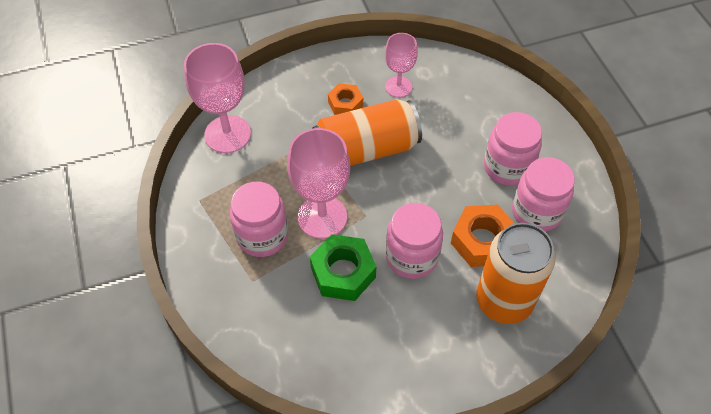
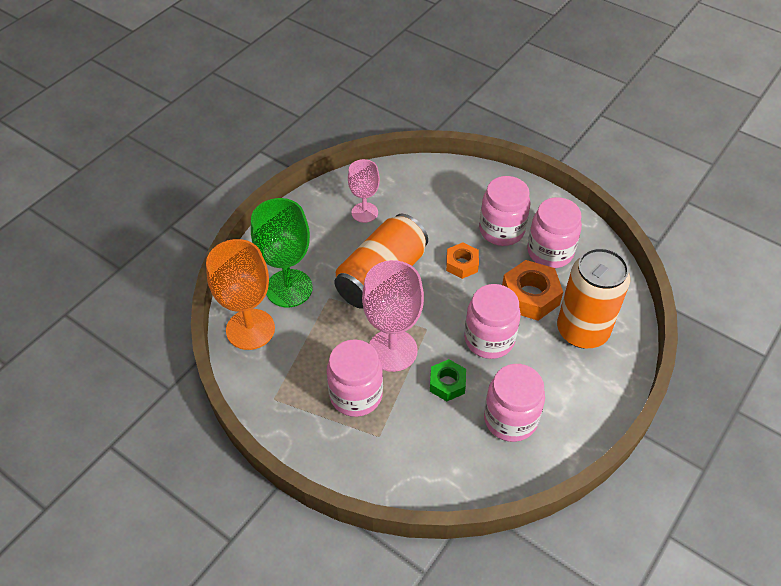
camera: 35 degrees left, 5 degrees down
pink goblet [184,43,251,153] -> orange goblet [206,239,275,350]
green nut [310,234,376,301] -> green nut [430,359,466,401], size x0.62
orange nut [328,83,363,115] -> orange nut moved to [446,243,479,279]
none -> green goblet [251,198,313,307]
none -> pink jar [484,364,545,442]

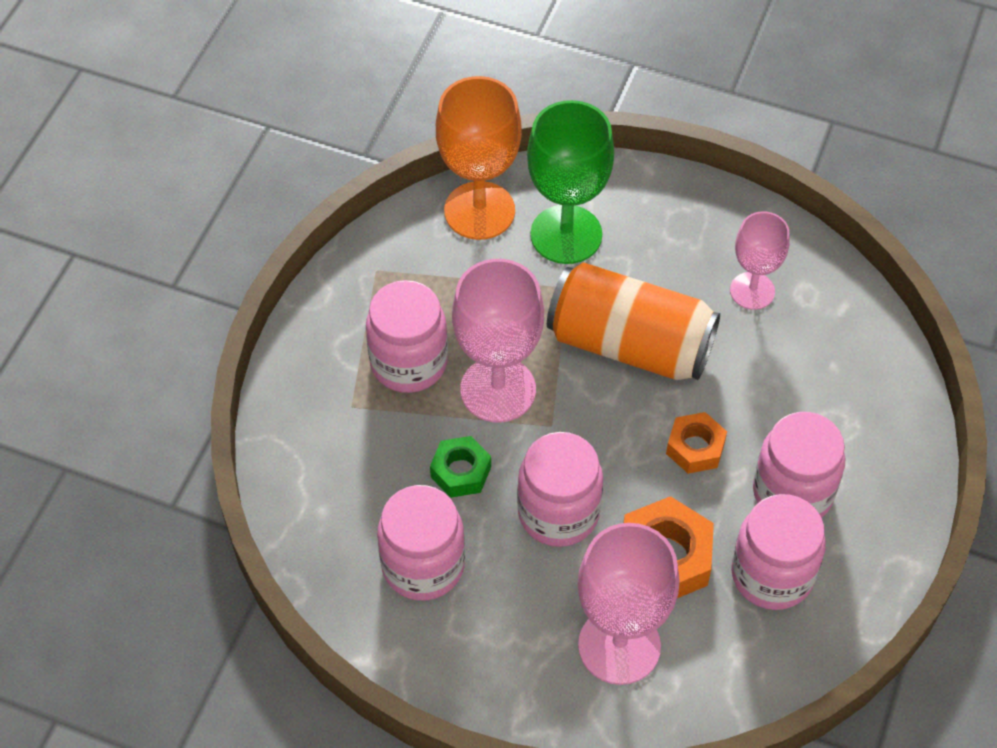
camera: 75 degrees right, 5 degrees up
orange can [557,248,630,349] -> pink goblet [578,523,680,685]

